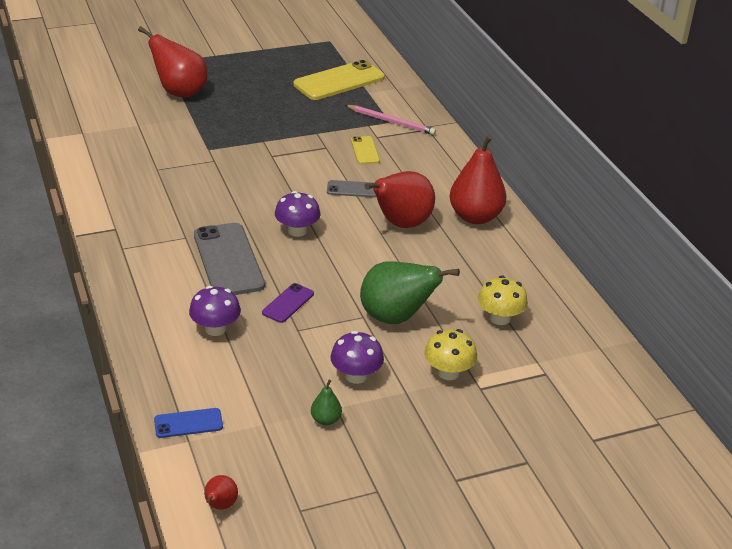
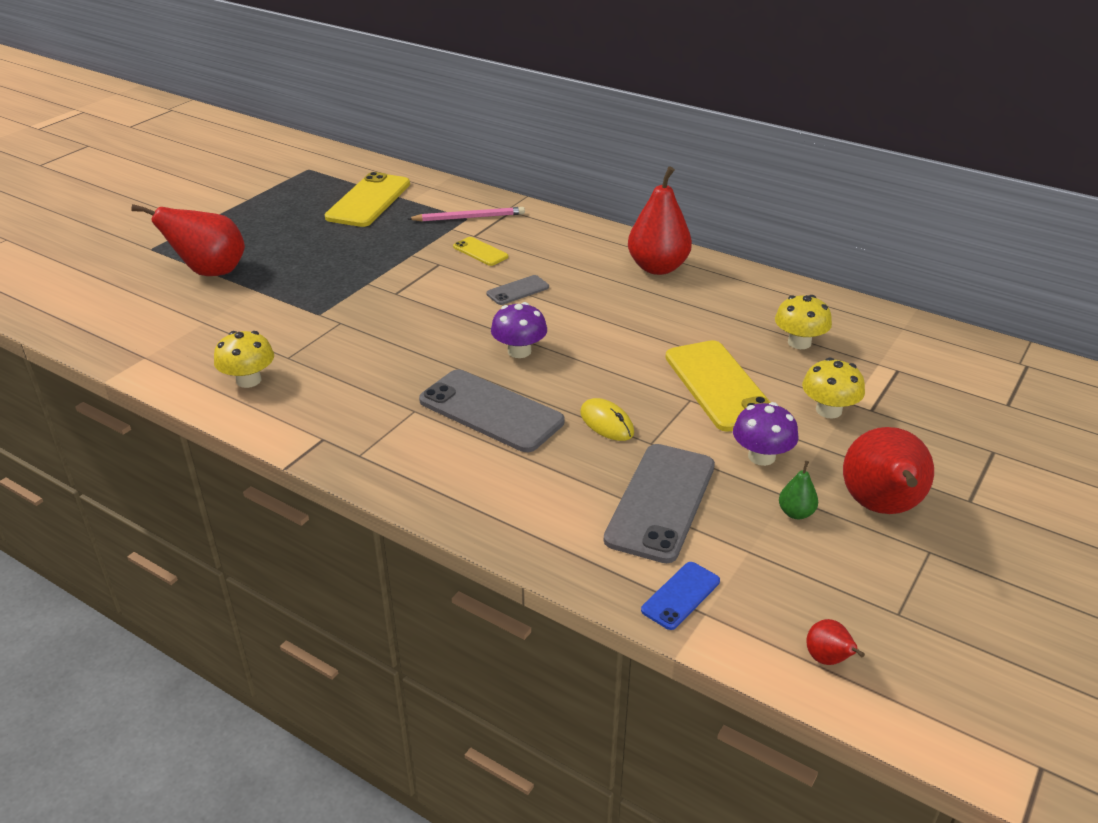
camera: 35 degrees left, 0 degrees up
purple mushroom [189,286,241,336] -> none
purple phone [262,283,314,323] -> yellow mouse [580,398,634,441]
green pear [360,261,460,324] -> yellow phone [665,340,771,432]
red pear [364,171,435,228] -> red pear moved to [843,427,934,514]
none -> yellow mushroom [214,331,274,388]
none -> grey phone [604,444,715,563]

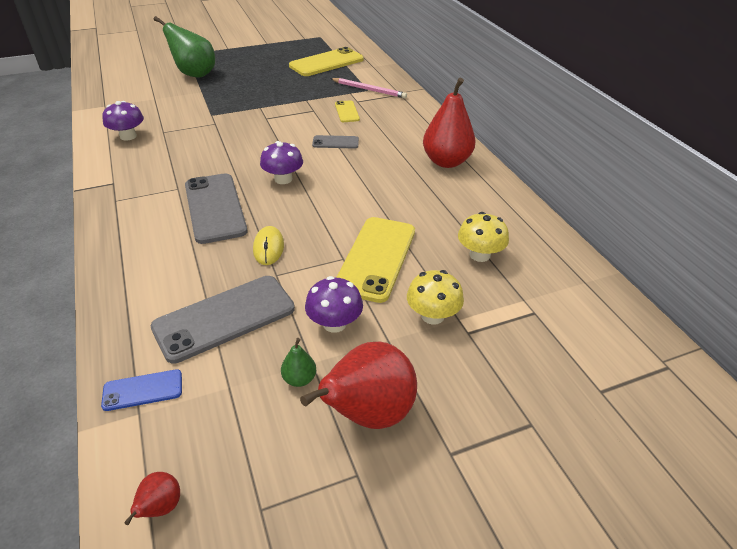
camera: 35 degrees right, 5 degrees up
red pear [132,204,245,276] -> green pear [154,16,215,77]
yellow mushroom [214,331,274,388] -> purple mushroom [102,101,144,141]

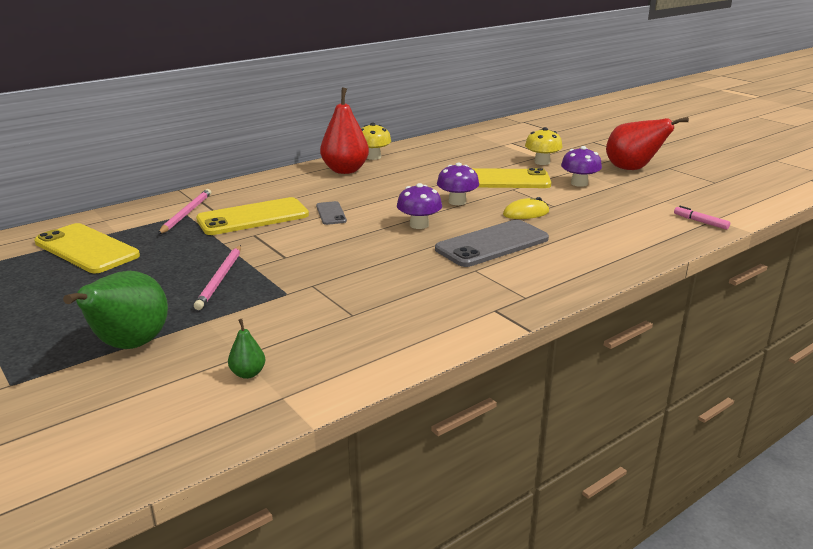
camera: 105 degrees left, 15 degrees down
blue phone [101,369,182,411] -> pink marker [674,206,730,230]
purple mushroom [102,101,144,141] -> purple mushroom moved to [437,162,479,205]
red pear [124,472,180,525] -> none
grey phone [150,276,295,364] -> none
green pear [281,338,316,387] -> green pear moved to [228,319,265,379]
yellow phone [335,100,360,122] -> yellow phone [196,197,309,235], size x2.00
yellow mushroom [458,212,509,262] -> yellow mushroom moved to [361,122,391,160]
none -> pink pencil [194,245,241,310]

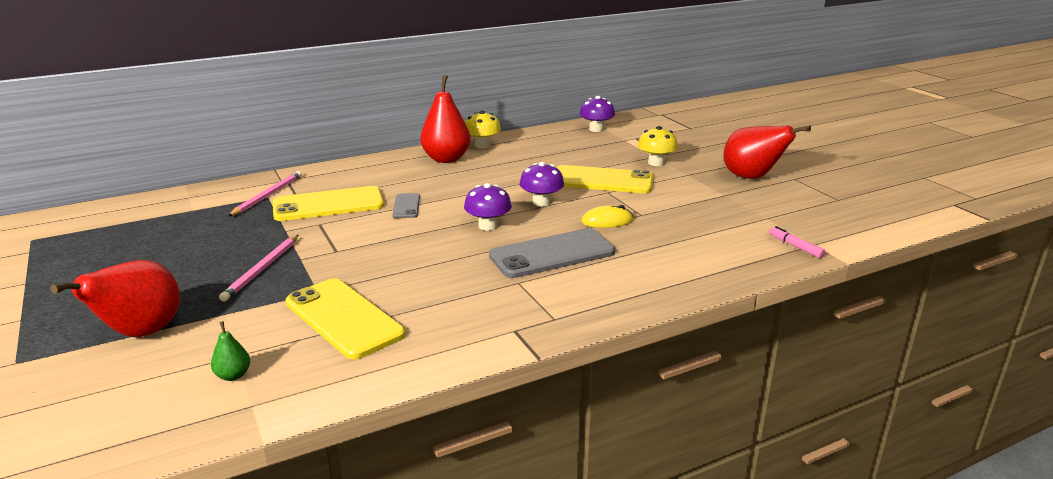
camera: 10 degrees right, 0 degrees up
yellow phone [34,223,140,273] -> yellow phone moved to [286,278,405,360]
green pear [63,271,168,349] -> red pear [51,260,180,337]
purple mushroom [561,146,602,187] -> purple mushroom moved to [579,96,615,132]

